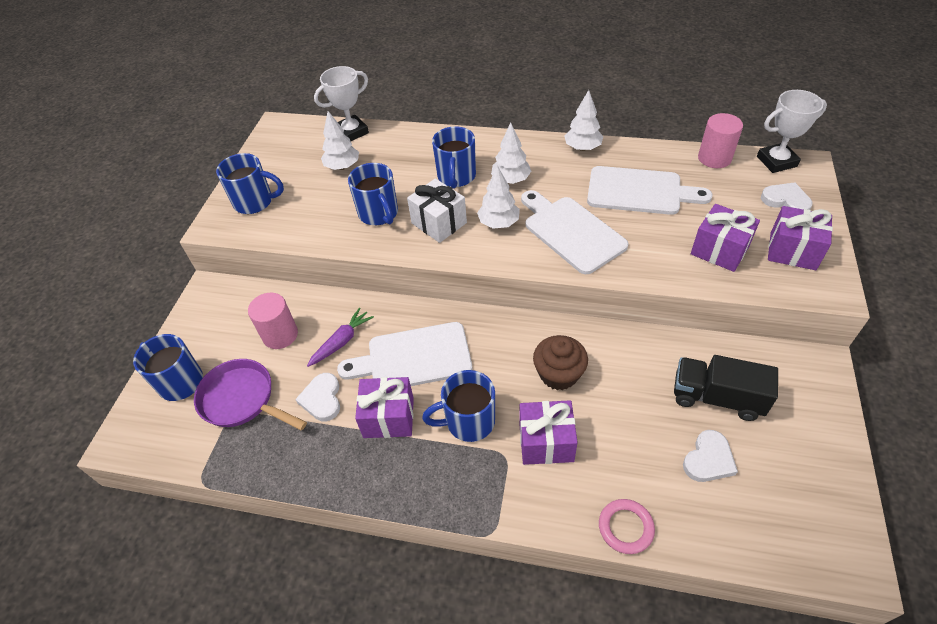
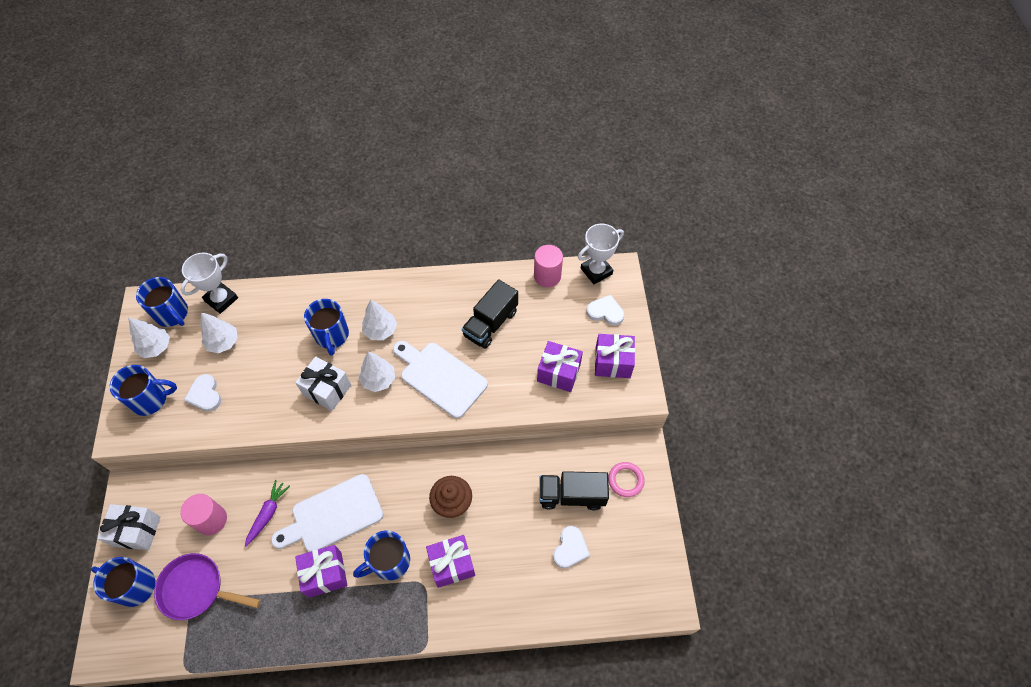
camera: 20 degrees left, 10 degrees up
white heart [295,373,340,421] -> white heart moved to [184,374,221,412]
blue mug [348,163,398,225] -> blue mug moved to [136,277,188,327]
white tree [564,90,603,151] -> white tree moved to [128,317,170,358]
white cutting board [587,166,713,215] -> black truck [462,279,518,349]
pink ring [599,499,655,554] -> pink ring moved to [608,462,645,497]
none -> white gift [97,504,160,550]

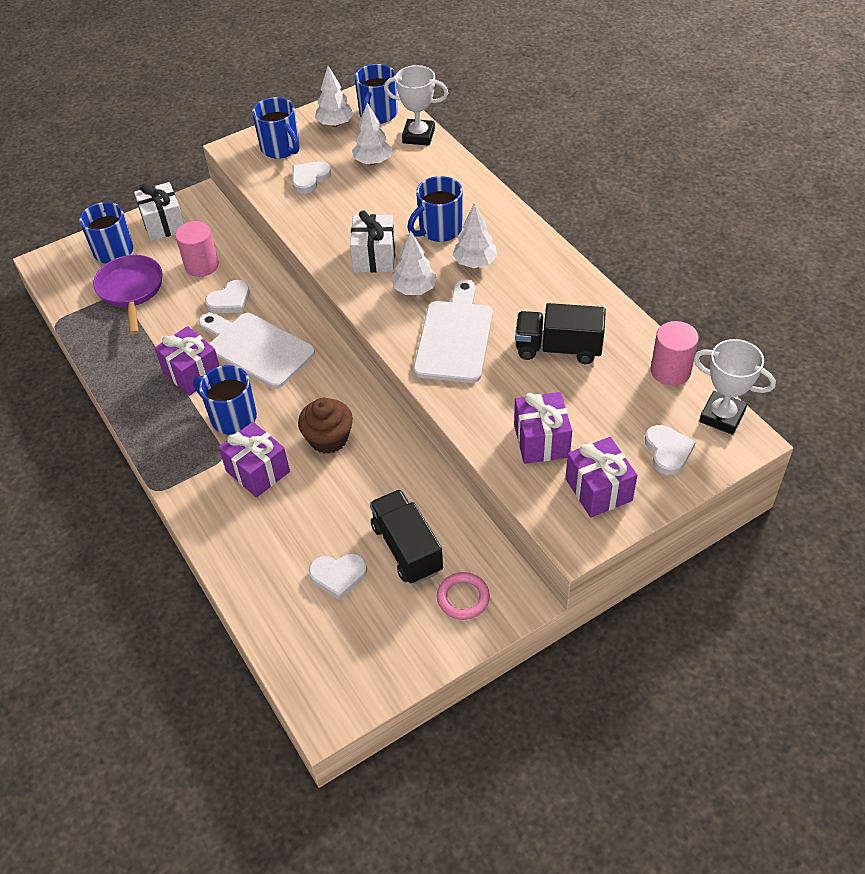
camera: 65 degrees right, 10 degrees down
purple carrot [245,480,290,547] -> white heart [205,280,250,313]

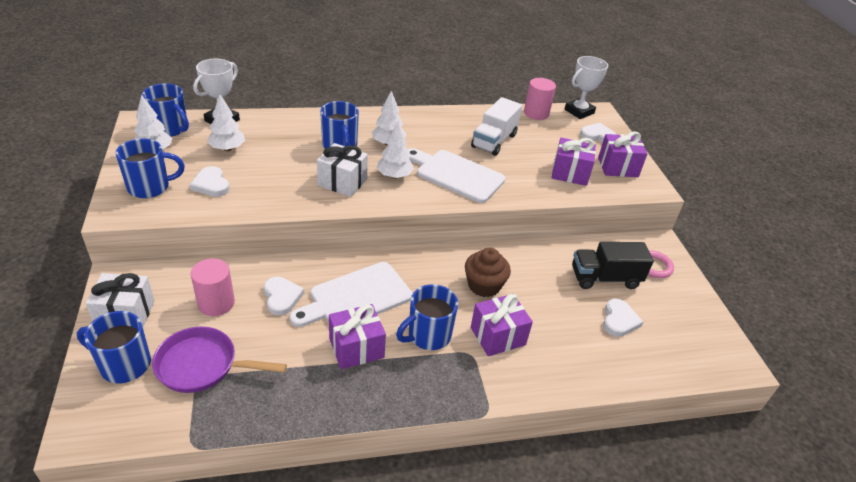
camera: 75 degrees left, 10 degrees down
black truck [515,303,606,364] -> white truck [471,97,522,156]

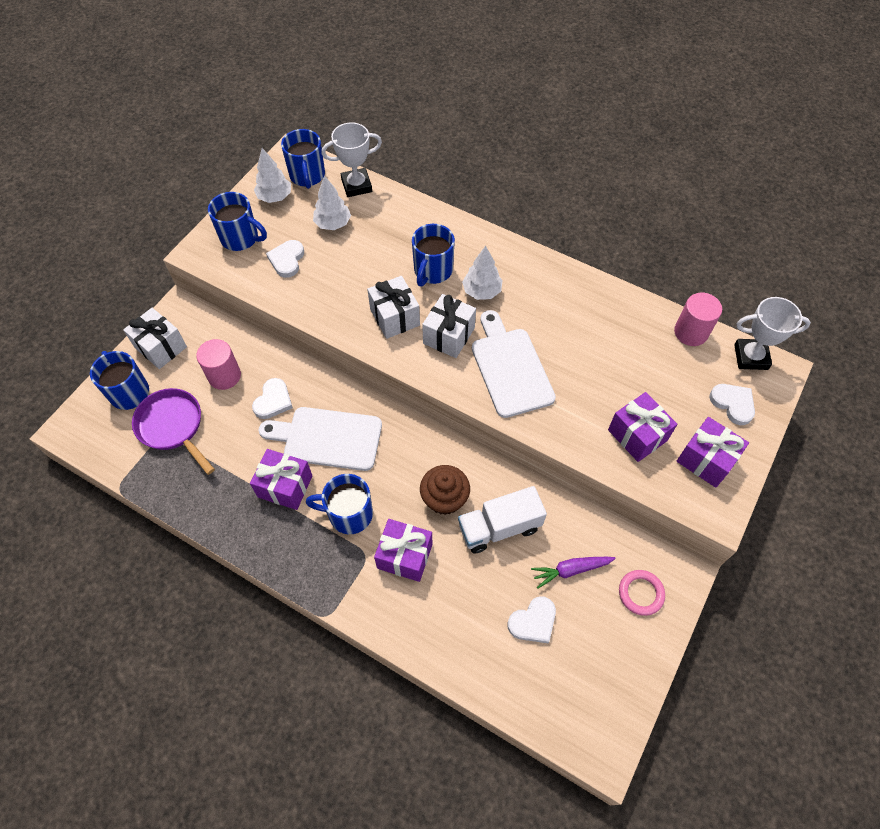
camera: 45 degrees right, 20 degrees up
white tree [377,122,414,179] -> white gift [422,294,476,358]
white truck [471,97,522,156] -> white truck moved to [458,486,547,554]
black truck [572,242,654,289] -> purple carrot [531,557,616,588]

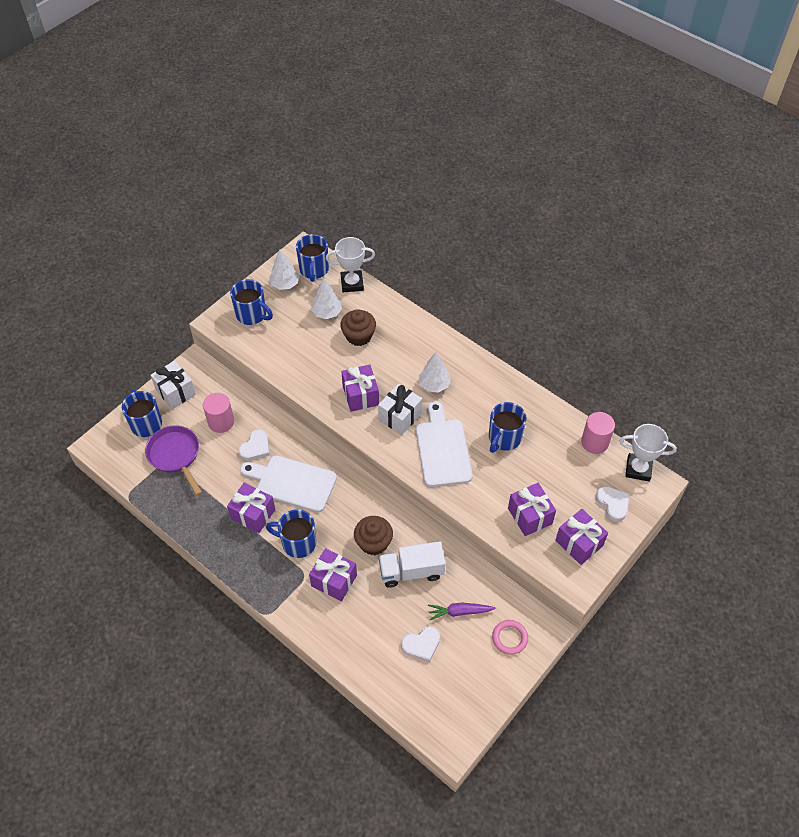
camera: 10 degrees right, 5 degrees down
white heart [266,240,304,278] -> none
white gift [367,276,420,339] -> purple gift [341,364,379,412]
blue mug [412,224,455,287] -> blue mug moved to [489,402,527,453]
none -> brown cupcake [340,309,376,346]

